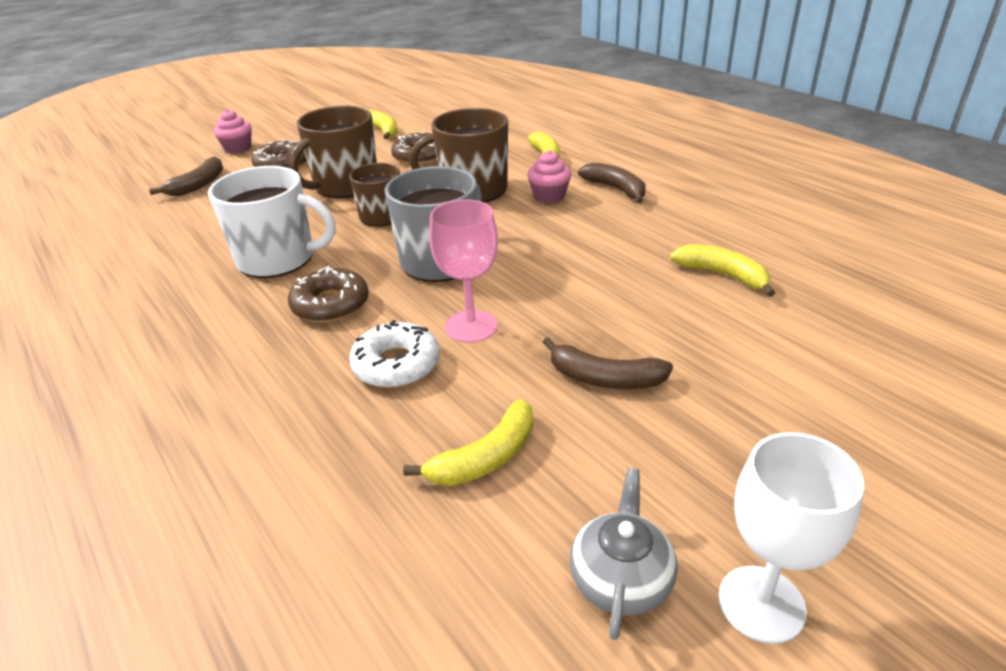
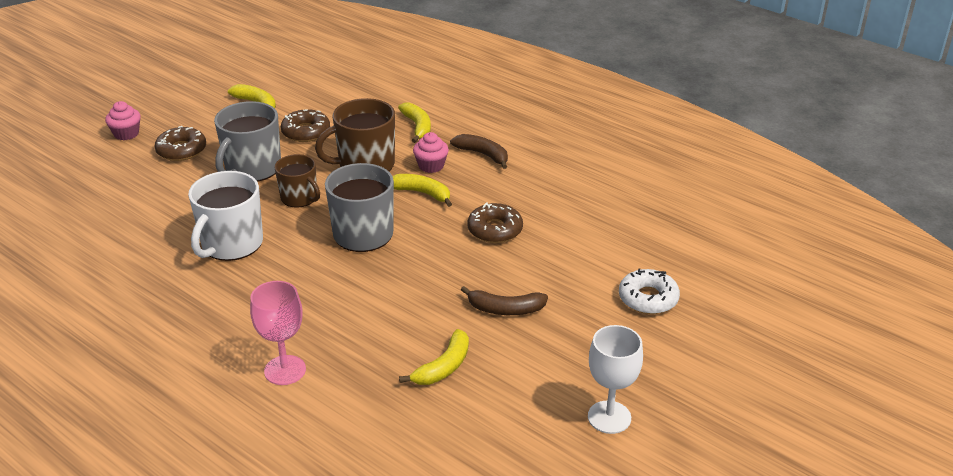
camera: 15 degrees left, 0 degrees up
brown banana [149,157,223,196] -> none
white mug [208,166,336,278] -> white mug turned 120 degrees clockwise [188,171,263,261]
brown donut [288,266,369,323] -> brown donut moved to [467,202,523,243]
brown mug [289,106,377,198] -> grey mug [214,101,281,182]
white donut [349,320,440,388] -> white donut moved to [619,268,680,314]
pink goblet [429,199,498,343] -> pink goblet moved to [250,281,306,385]
grey teapot [570,468,678,640] -> none
yellow banana [670,244,775,297] -> yellow banana moved to [393,174,452,207]

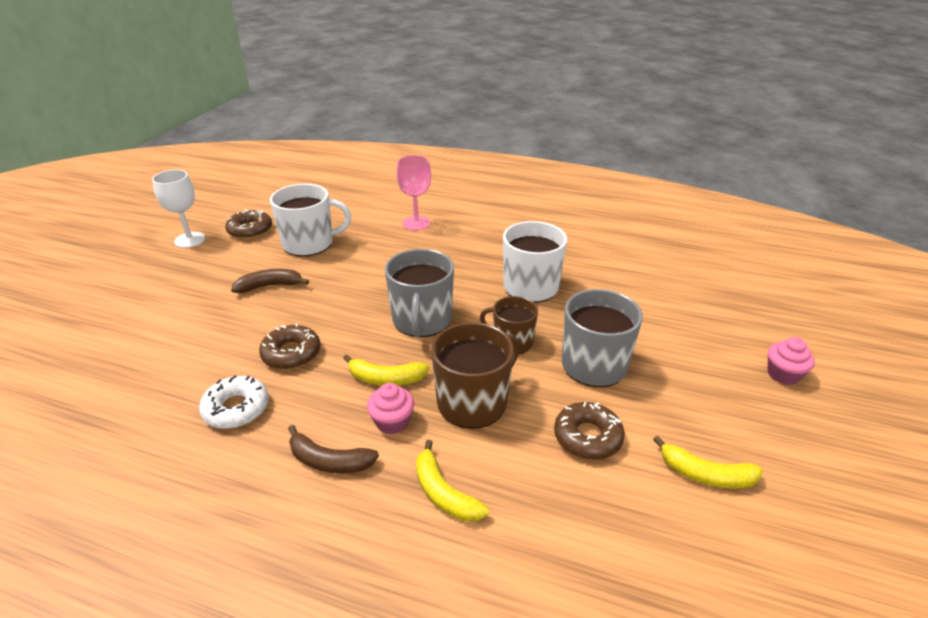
camera: 160 degrees right, 0 degrees up
brown donut [155,126,206,161] -> brown donut moved to [225,209,272,239]
yellow banana [399,329,469,385] -> white mug [270,184,351,256]
white donut [619,268,680,314] -> white donut moved to [199,375,269,429]

